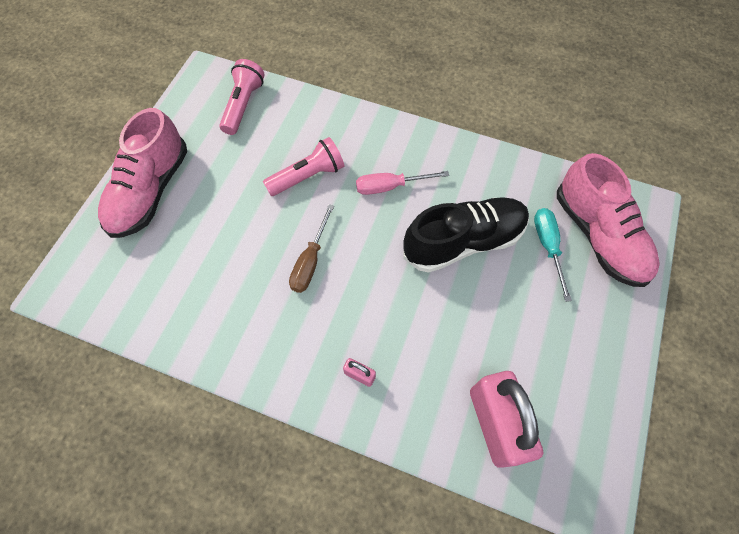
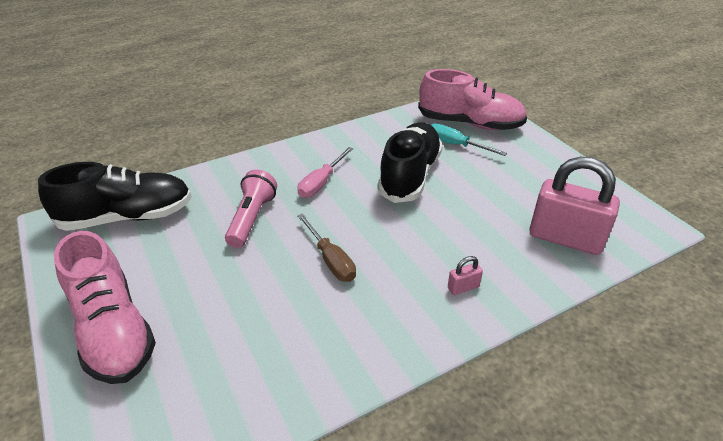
camera: 50 degrees left, 25 degrees down
pink flashlight [219,59,265,135] -> black shoe [38,162,192,231]

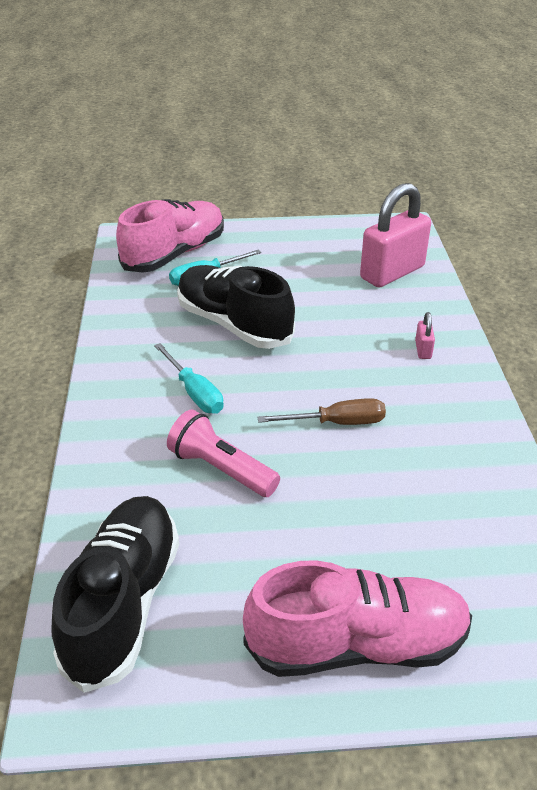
camera: 65 degrees left, 0 degrees up
pink screwdriver [297,147,353,198] -> turquoise screwdriver [154,343,224,414]

